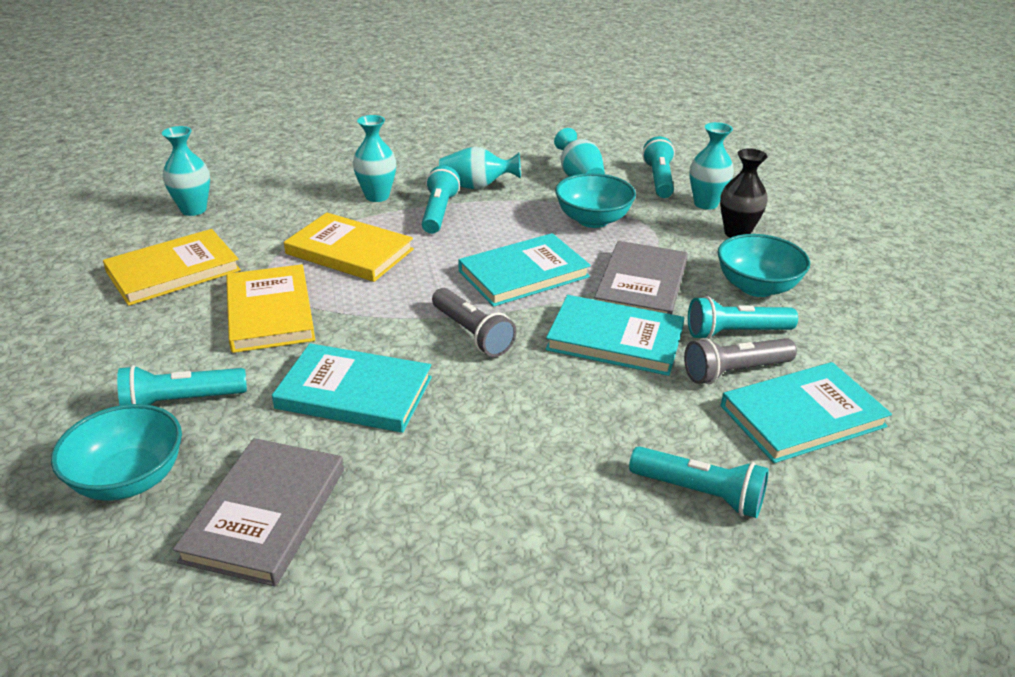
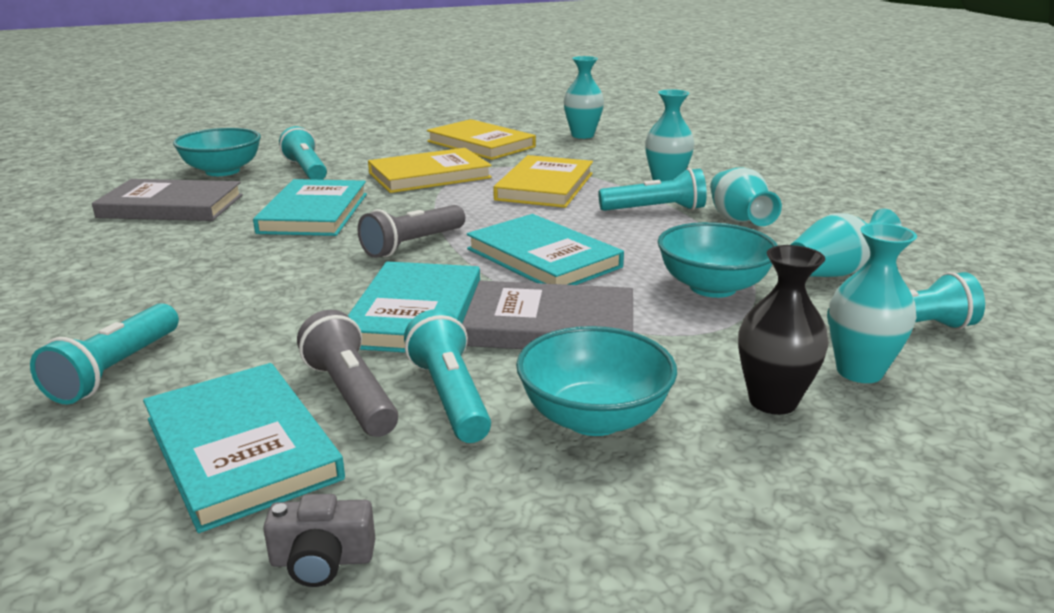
camera: 80 degrees right, 10 degrees down
none -> grey camera [263,494,375,587]

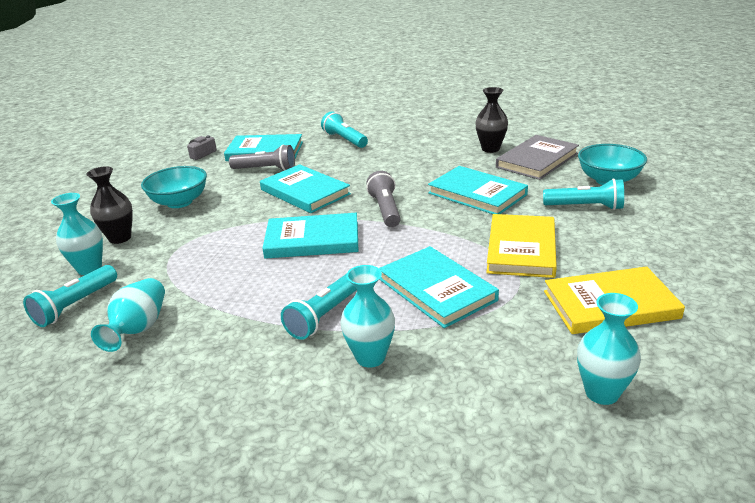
camera: 130 degrees right, 5 degrees up
turquoise flashlight [404,309,491,443] -> none
grey book [462,281,633,349] -> none
yellow book [493,155,593,208] -> turquoise book [379,246,499,328]
turquoise bowl [658,222,778,298] -> none
turquoise vase [710,167,782,226] -> none
none -> black vase [475,87,508,153]

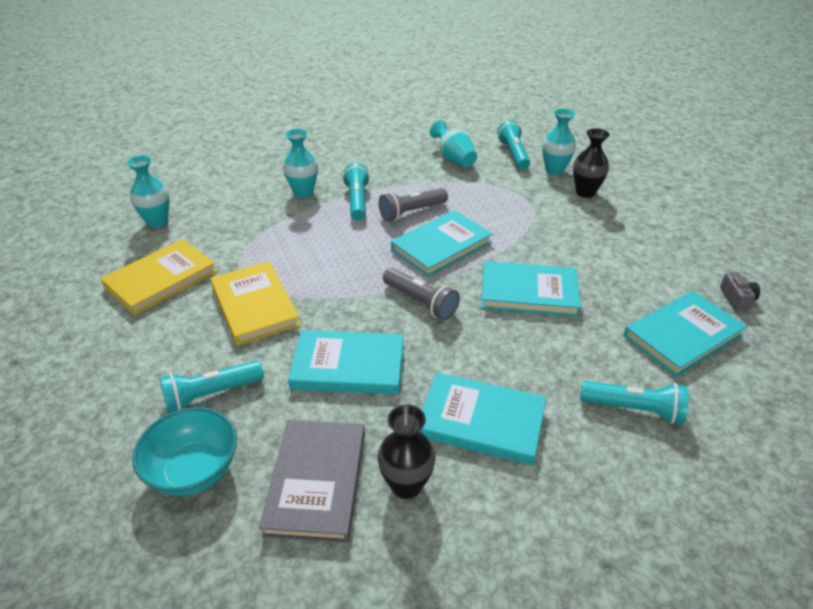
camera: 140 degrees right, 10 degrees up
turquoise bowl [141,166,207,208] -> none
grey flashlight [229,144,295,171] -> grey flashlight moved to [379,188,448,221]
turquoise book [379,246,499,328] -> turquoise book moved to [419,372,546,465]

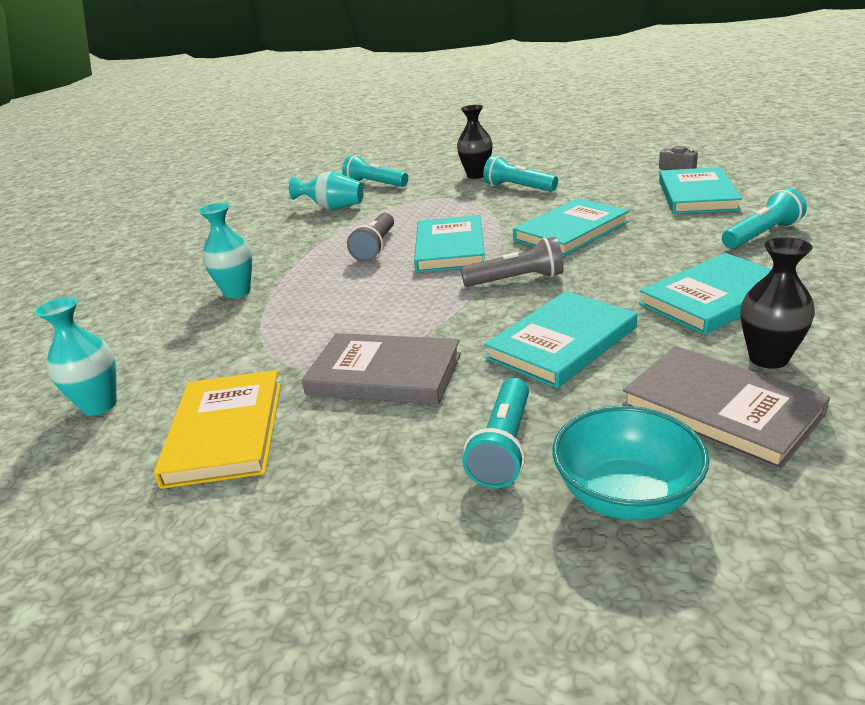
camera: 45 degrees left, 10 degrees down
yellow book [210,261,301,345] -> grey book [301,333,461,405]
turquoise flashlight [342,163,370,221] -> turquoise flashlight moved to [483,156,558,192]
turquoise vase [542,108,576,175] -> none

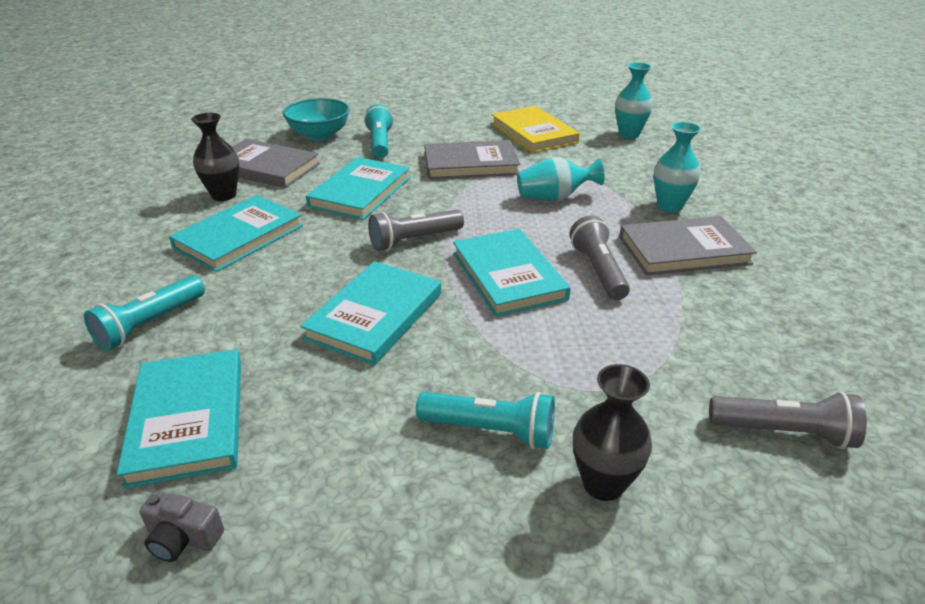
camera: 155 degrees right, 5 degrees up
turquoise vase [289,171,364,209] -> turquoise vase moved to [517,157,604,201]
turquoise flashlight [342,155,408,187] -> grey flashlight [709,392,867,449]
none -> grey book [619,216,757,276]

